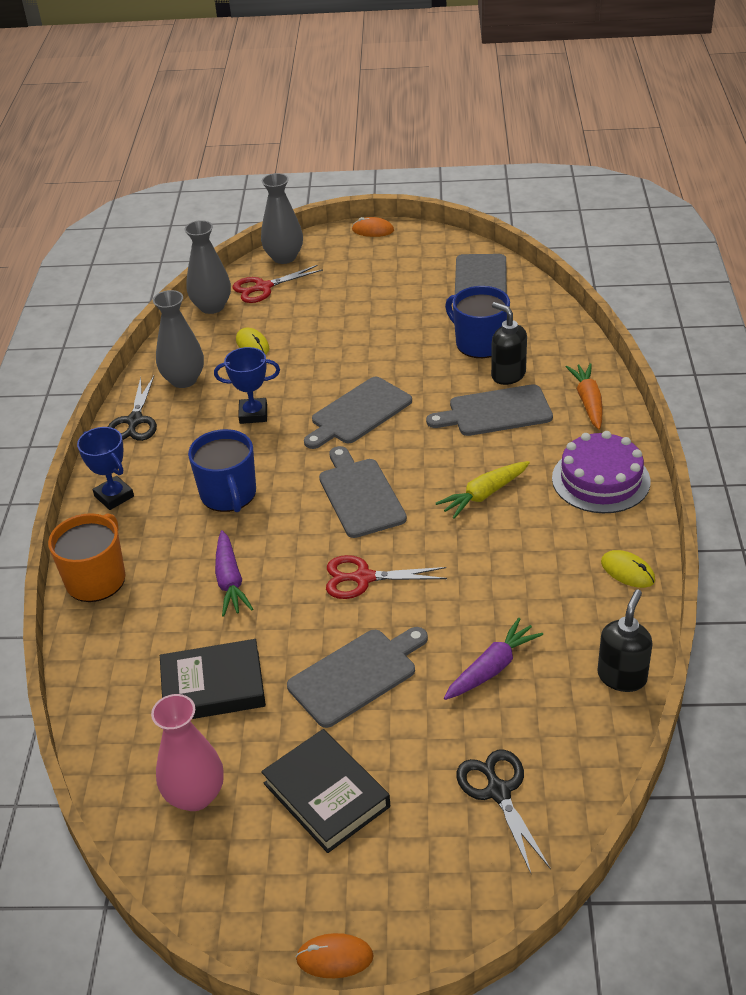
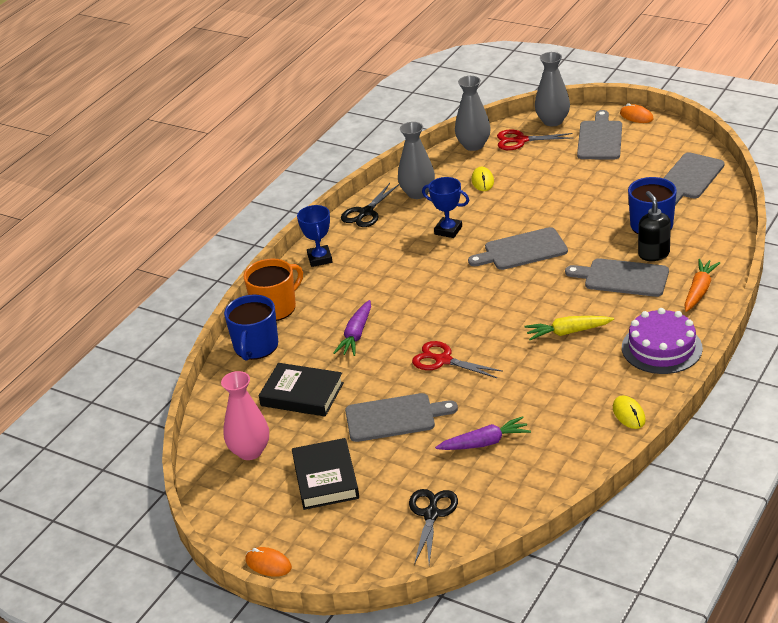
camera: 30 degrees right, 5 degrees down
blue mug [188,429,256,512] -> blue mug moved to [224,294,278,361]
grey cutting board [319,446,407,538] -> grey cutting board moved to [577,110,622,159]
black soap dispenser [597,589,653,692] -> none

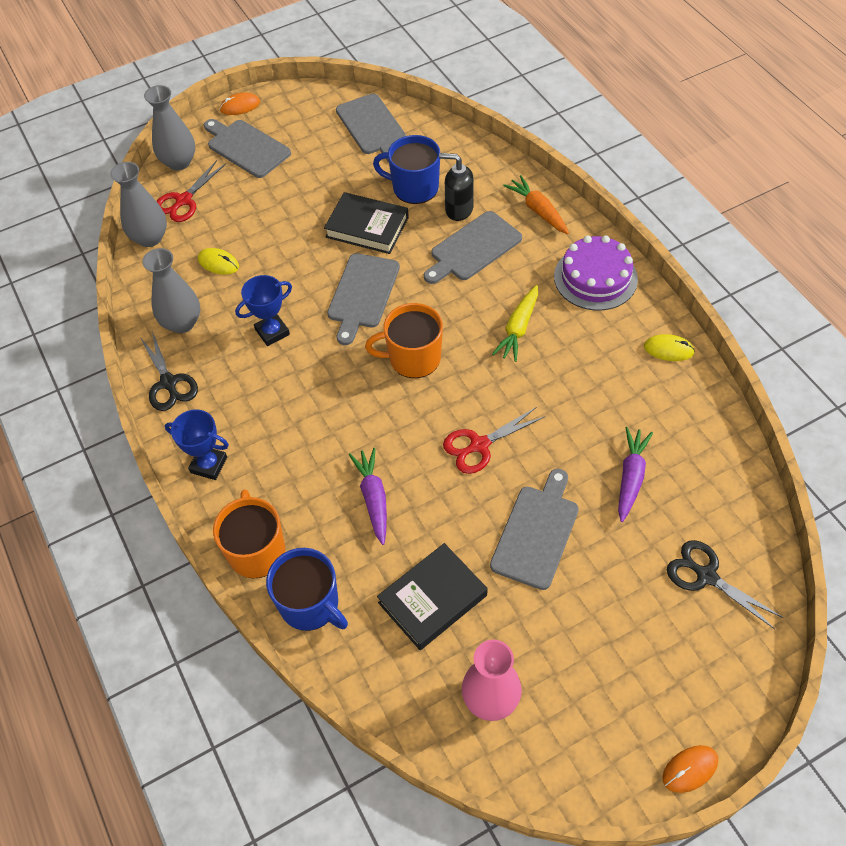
camera: 60 degrees left, 20 degrees up
black book [292,438,359,510] -> black book moved to [324,192,409,254]
purple carrot [333,300,371,356] -> purple carrot turned 150 degrees counterclockwise [348,448,387,545]
none -> orange mug [365,303,443,378]

